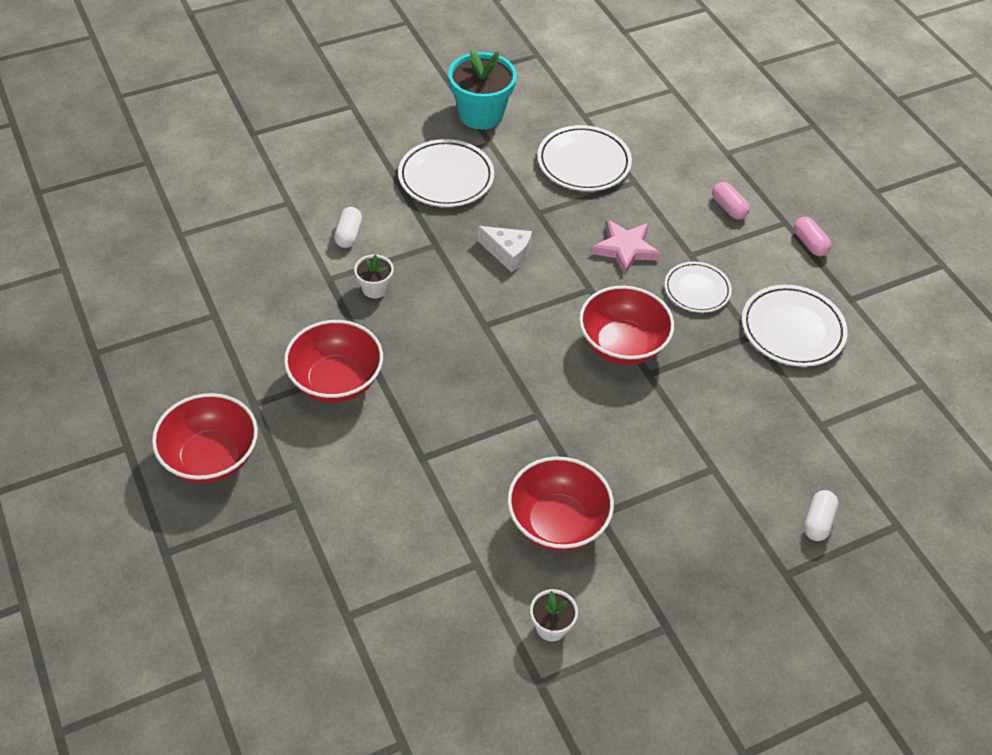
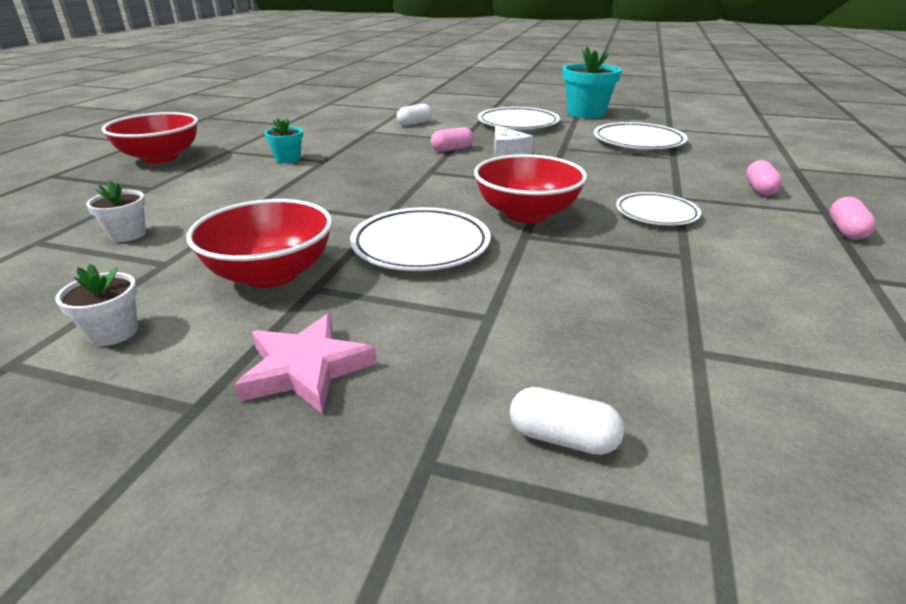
camera: 45 degrees right, 20 degrees down
red bowl [284,320,383,403] -> turquoise flower pot [264,118,303,163]
white flower pot [354,254,394,298] -> white flower pot moved to [86,181,146,242]
pink star [591,219,661,276] -> pink star moved to [234,314,377,414]
white plate [742,285,848,367] -> white plate moved to [350,207,491,271]
white capsule [804,490,838,541] -> white capsule turned 45 degrees clockwise [510,387,624,455]
none -> pink capsule [431,127,474,152]

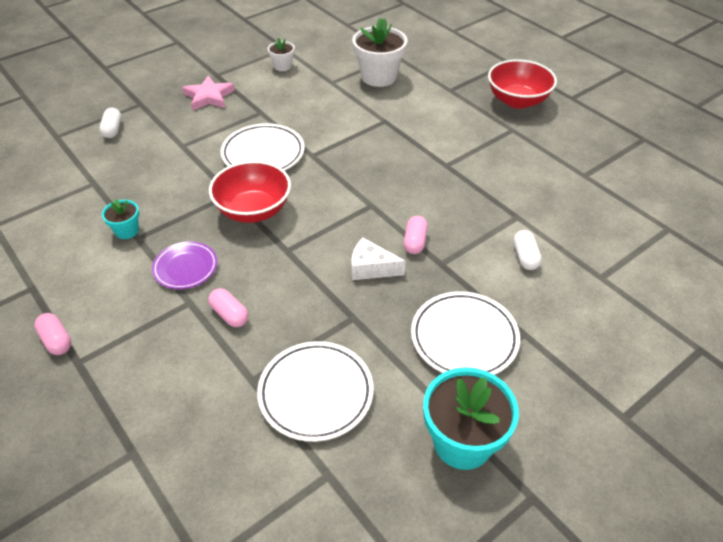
camera: 125 degrees right, 15 degrees up
white flower pot [86,181,146,242] -> white flower pot [352,18,408,87], size x1.96
red bowl [186,199,332,288] -> none
turquoise flower pot [264,118,303,163] -> turquoise flower pot moved to [102,199,139,239]
white capsule [510,387,624,455] -> white capsule turned 60 degrees counterclockwise [99,108,122,138]
white plate [616,192,701,225] -> purple plate [152,241,217,289]
pink capsule [746,160,782,196] -> pink capsule moved to [208,288,248,327]

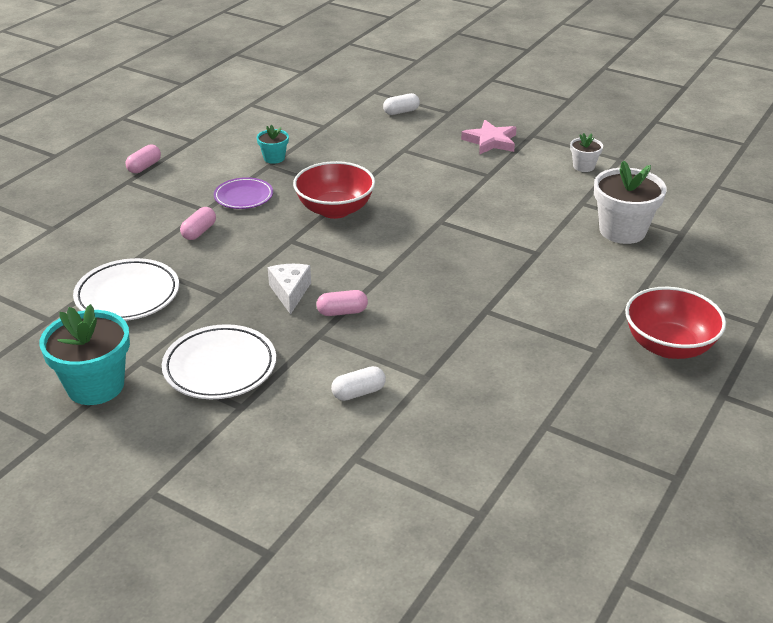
camera: 70 degrees right, 10 degrees down
white plate [221,123,304,171] -> none

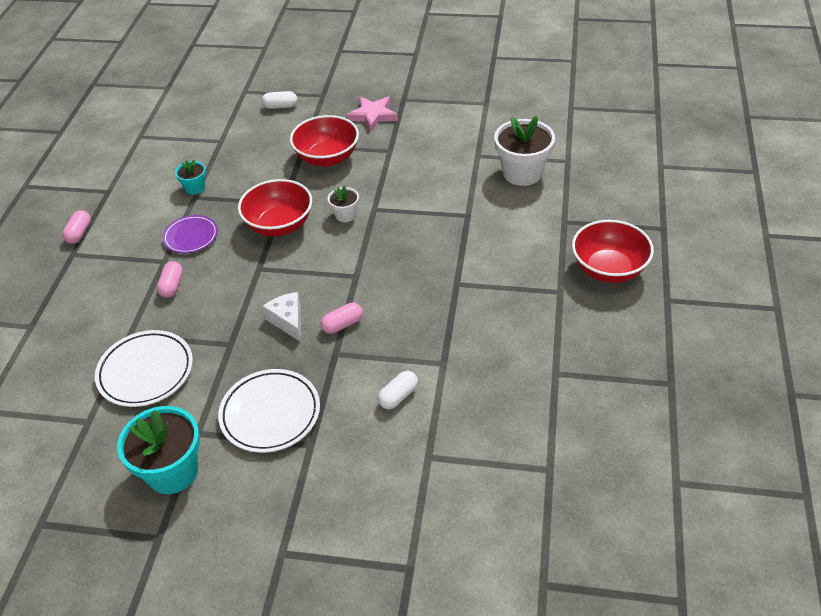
camera: 20 degrees left, 10 degrees up
white capsule [383,93,420,115] -> white capsule turned 45 degrees clockwise [262,91,297,109]
white flower pot [570,133,603,172] -> white flower pot moved to [328,186,359,222]
none -> red bowl [290,115,359,167]

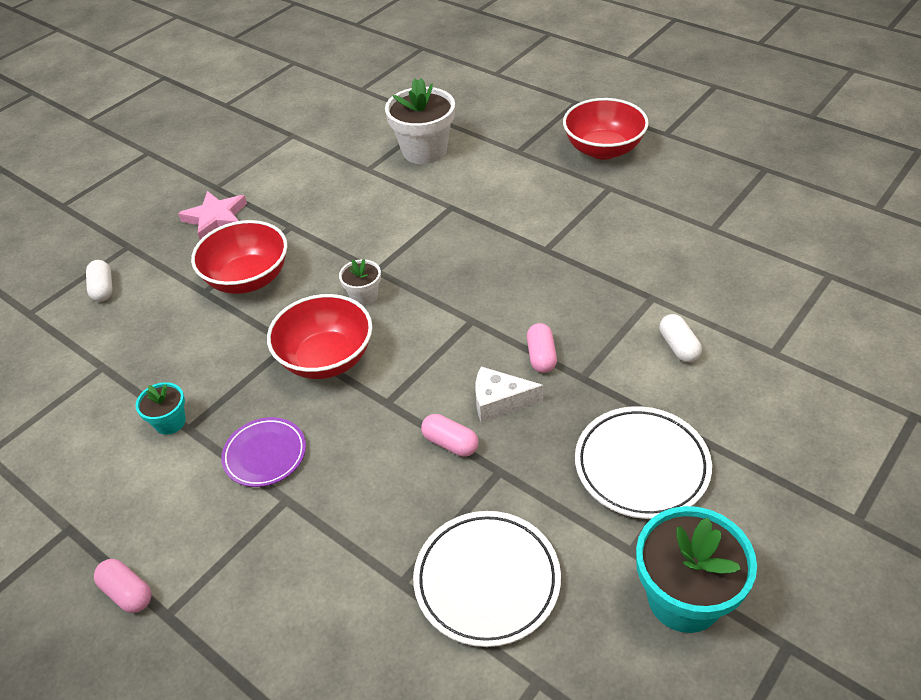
camera: 60 degrees left, 0 degrees up
pink capsule [157,261,183,298] -> pink capsule moved to [421,414,479,457]
white capsule [262,91,297,109] -> white capsule turned 45 degrees counterclockwise [86,260,113,302]

